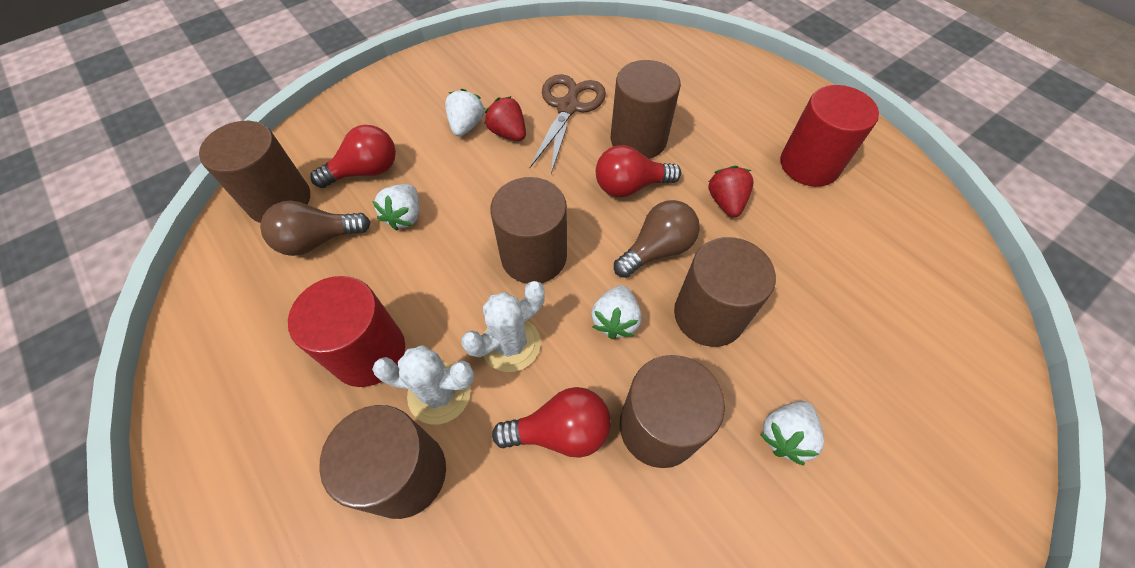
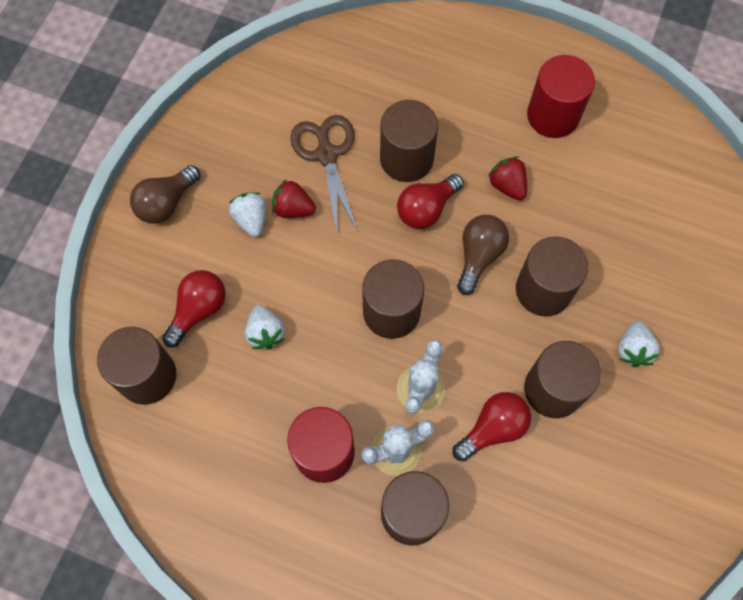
camera: 30 degrees left, 10 degrees up
brown light bulb [260,201,371,256] -> brown light bulb moved to [130,165,201,224]
white strawberry [591,285,642,339] -> none

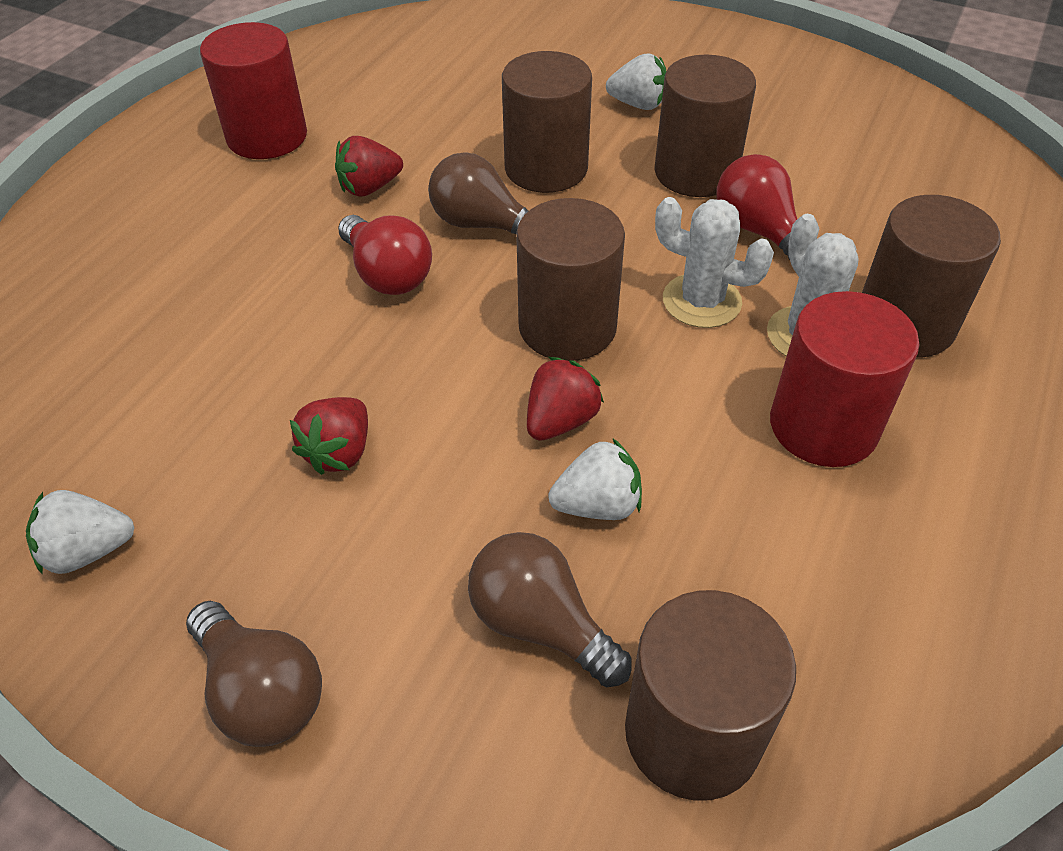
camera: 85 degrees left, 20 degrees down
red light bulb [162,270,226,347] -> brown light bulb [468,532,632,687]
white strawberry [229,192,267,237] -> white strawberry moved to [26,490,134,575]
brown scissors [290,115,358,233] -> none
brown cylinder [380,100,438,182] -> none
none -> red strawberry [527,357,604,441]

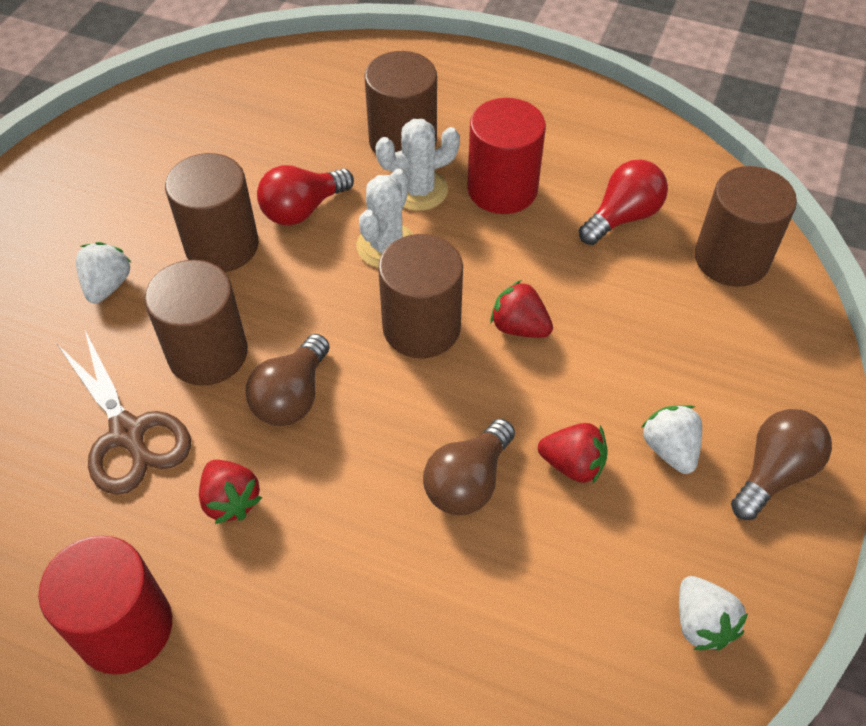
camera: 95 degrees left, 5 degrees up
red light bulb [338,215,432,295] -> red light bulb moved to [579,159,668,245]
brown light bulb [468,532,632,687] -> brown light bulb moved to [423,419,515,515]
white strawberry [548,439,642,520] -> white strawberry moved to [641,405,702,474]
none -> brown scissors [57,331,191,495]

